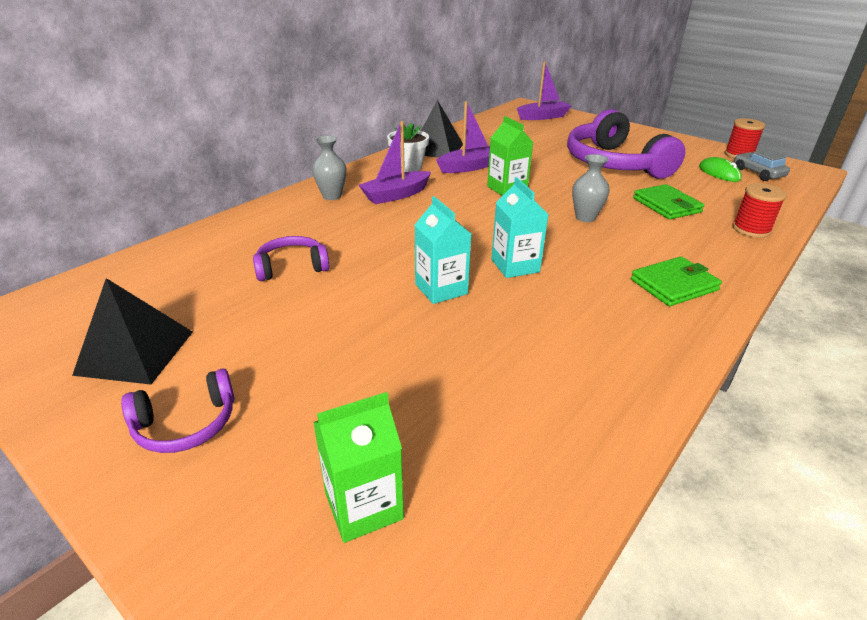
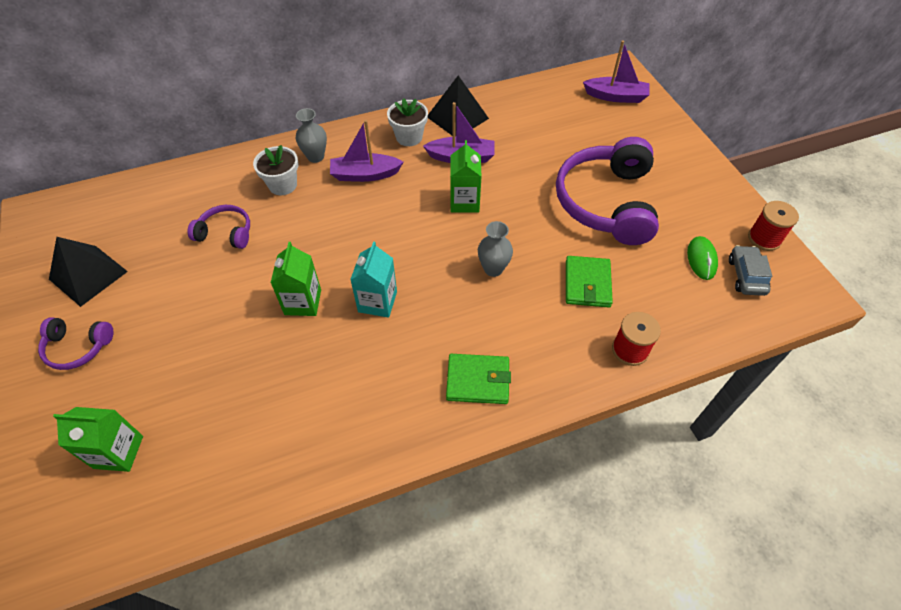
camera: 30 degrees right, 20 degrees up
turquoise carton [415,196,471,304] -> green carton [271,242,321,316]
none -> white flower pot [253,145,298,195]

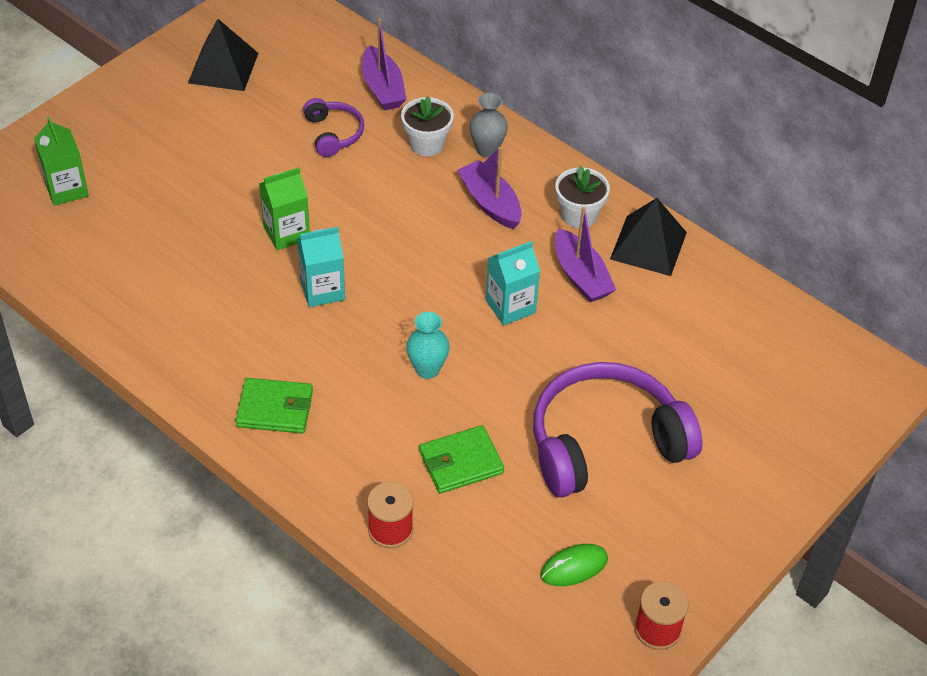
camera: 60 degrees right, 5 degrees down
purple headphones [38,317,113,370] -> none
green wallet [446,354,511,404] -> green wallet turned 60 degrees counterclockwise [236,378,313,433]
green carton [450,140,482,212] -> turquoise carton [486,241,540,325]
grey vase [478,221,513,277] -> turquoise vase [406,312,450,379]
purple boat [583,41,650,103] -> purple boat moved to [362,18,406,110]
grey car [729,245,772,296] -> none

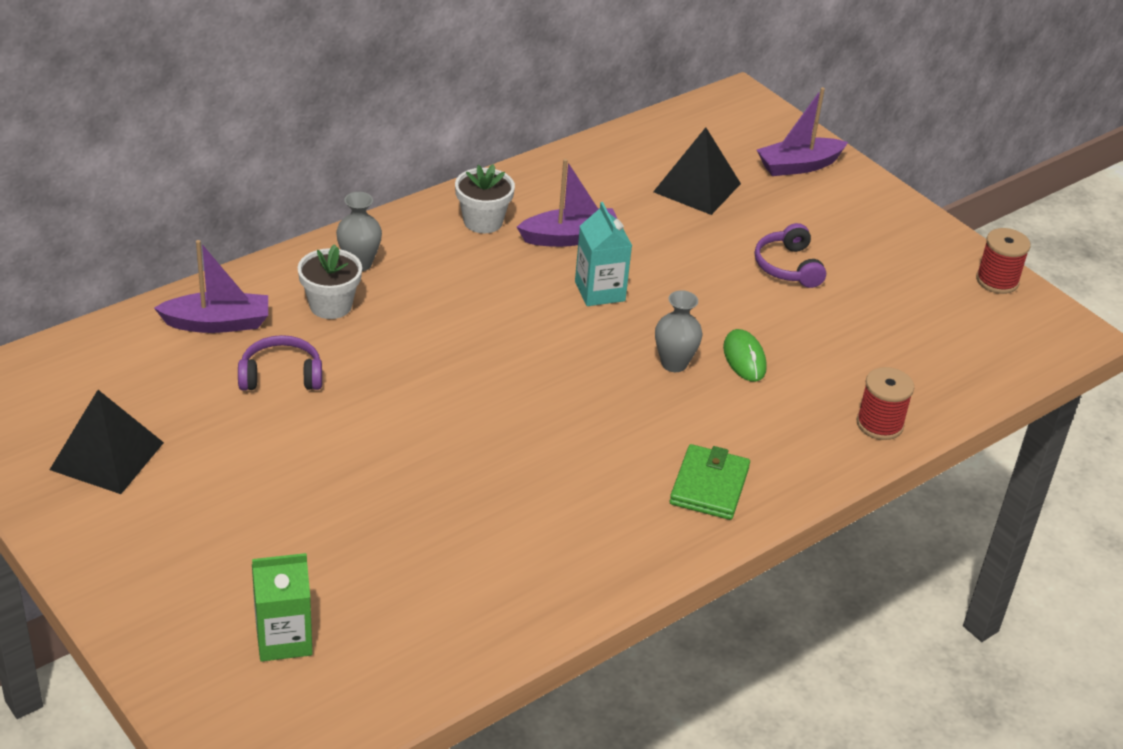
camera: 80 degrees left, 10 degrees down
green carton [259,167,310,250] -> none
turquoise carton [297,227,345,307] -> none
turquoise vase [406,312,450,379] -> grey vase [655,290,702,372]
green wallet [419,425,504,494] -> none
purple boat [457,147,522,229] -> purple boat moved to [757,87,848,176]
purple headphones [533,362,703,498] -> purple headphones [755,223,826,288], size x0.48
green mouse [540,544,608,586] -> green mouse moved to [723,329,767,382]
black pyramid [610,198,687,276] -> black pyramid moved to [653,127,741,215]

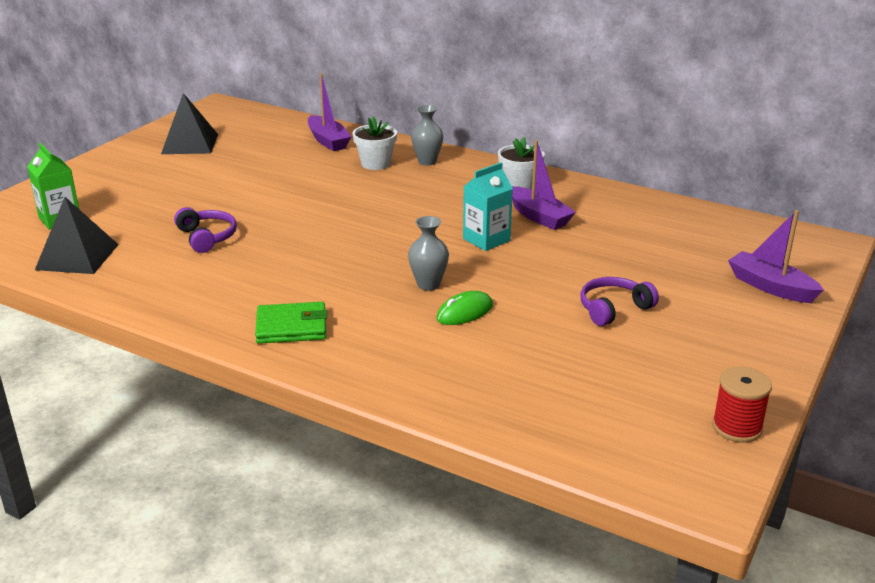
camera: 70 degrees right, 10 degrees down
purple headphones [238,335,322,391] -> purple headphones moved to [174,207,237,253]
black pyramid [653,127,741,215] -> black pyramid moved to [35,197,119,274]
red spool [857,367,914,440] -> none

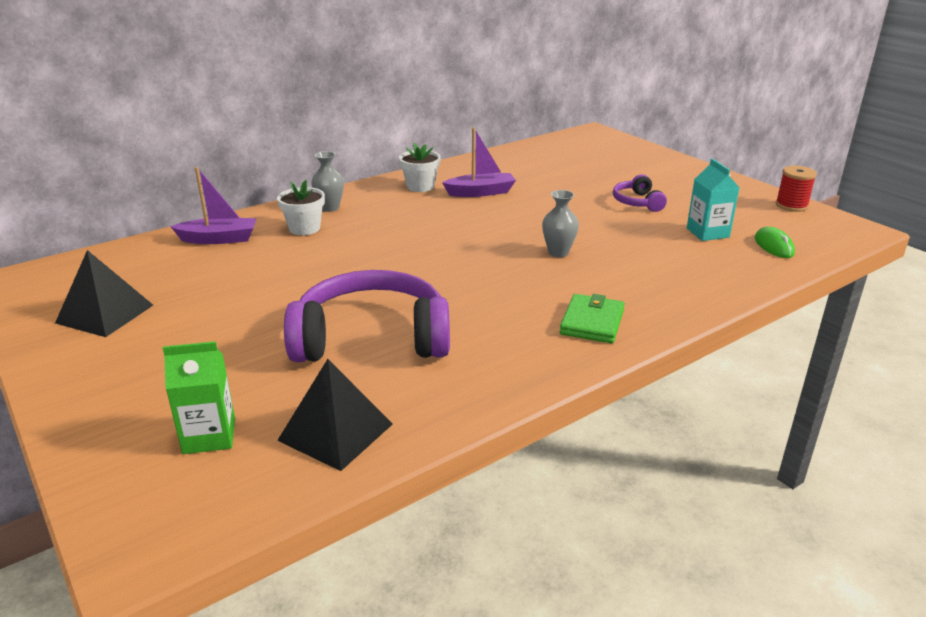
camera: 65 degrees left, 0 degrees up
purple headphones [174,207,237,253] -> purple headphones [284,270,450,362], size x2.09
green mouse [436,291,493,325] -> green mouse moved to [755,227,795,258]
turquoise carton [463,162,513,251] -> turquoise carton moved to [687,159,740,241]
purple boat [728,210,824,303] -> none

